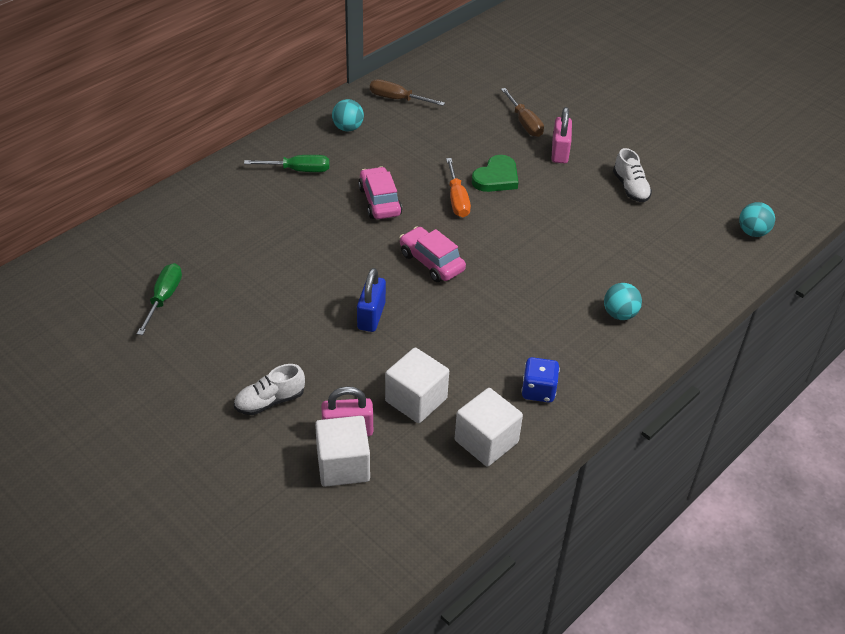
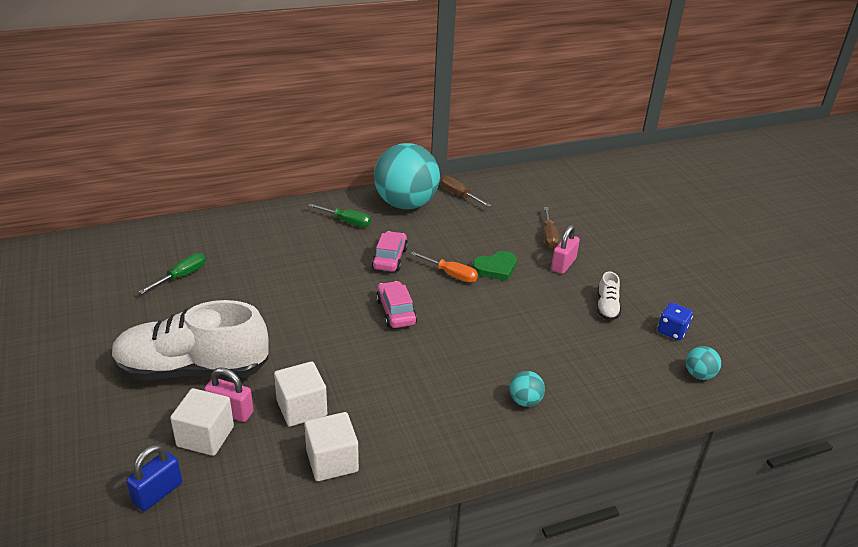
camera: 25 degrees right, 10 degrees down
white shoe [234,364,305,415] -> white shoe [112,300,269,380], size x2.43
turquoise ball [332,99,364,132] -> turquoise ball [374,143,440,209], size x2.50
blue padlock [357,268,386,332] -> blue padlock moved to [126,444,182,511]
orange screwdriver [446,158,471,217] -> orange screwdriver turned 75 degrees counterclockwise [410,252,478,283]
blue dice [521,357,560,403] -> blue dice moved to [657,302,693,340]

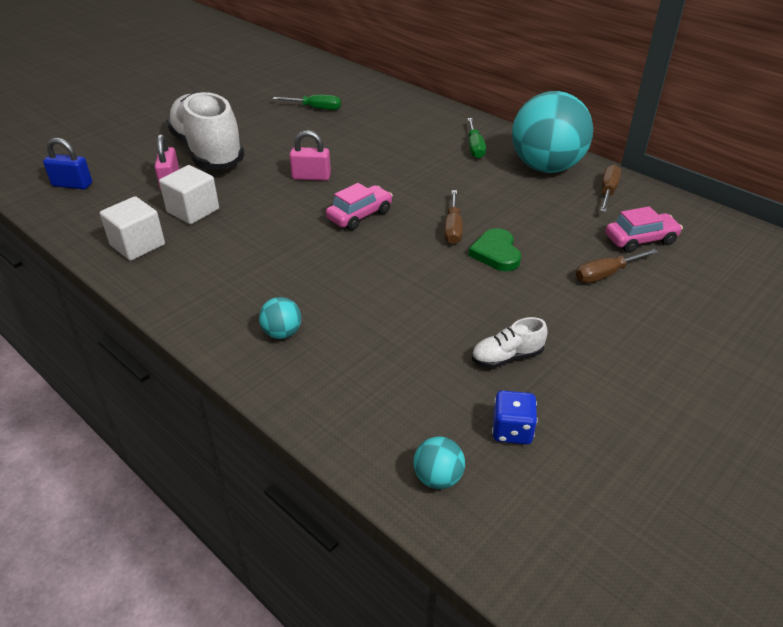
camera: 65 degrees right, 5 degrees up
white cube [170,388,234,456] -> none
pink car [372,231,408,272] -> pink car moved to [605,206,683,253]
orange screwdriver [410,252,478,283] -> brown screwdriver [444,190,463,244]
green heart [472,251,517,281] -> green heart turned 45 degrees clockwise [468,228,521,271]
pink padlock [551,225,580,274] -> pink padlock moved to [289,130,331,181]

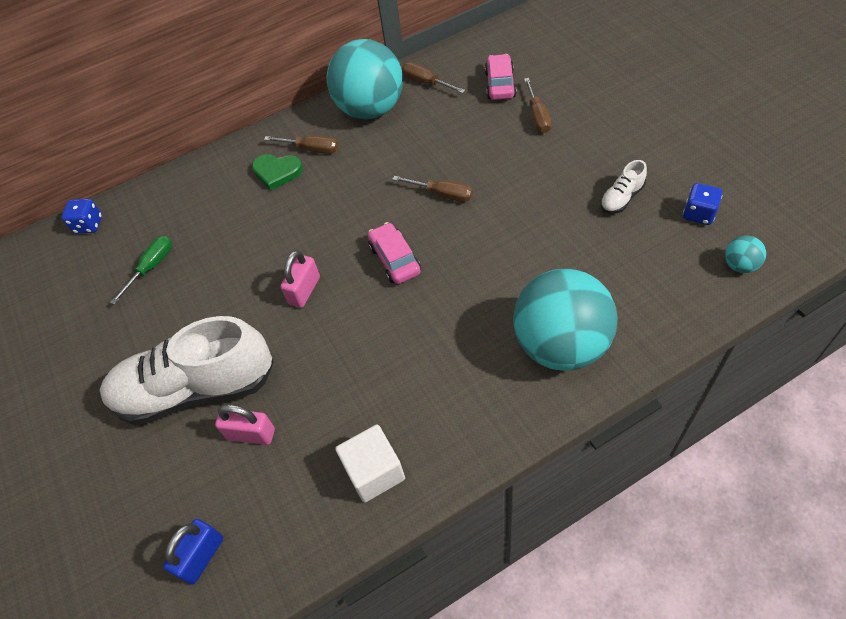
camera: 65 degrees left, 15 degrees up
white cube [159,165,219,224] -> none
turquoise ball [259,297,301,339] -> turquoise ball [513,268,617,371], size x2.50
green screwdriver [467,118,486,159] -> brown screwdriver [264,136,338,154]
green heart [468,228,521,271] -> green heart moved to [252,154,303,190]
white shoe [472,317,548,368] -> white shoe turned 45 degrees clockwise [600,160,647,214]
none -> blue dice [62,199,102,234]

